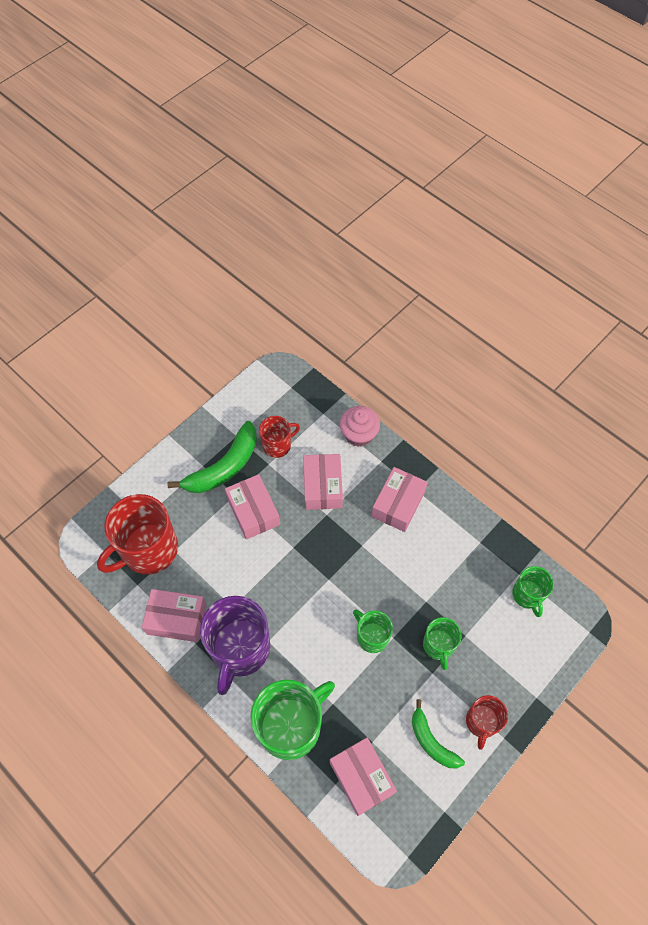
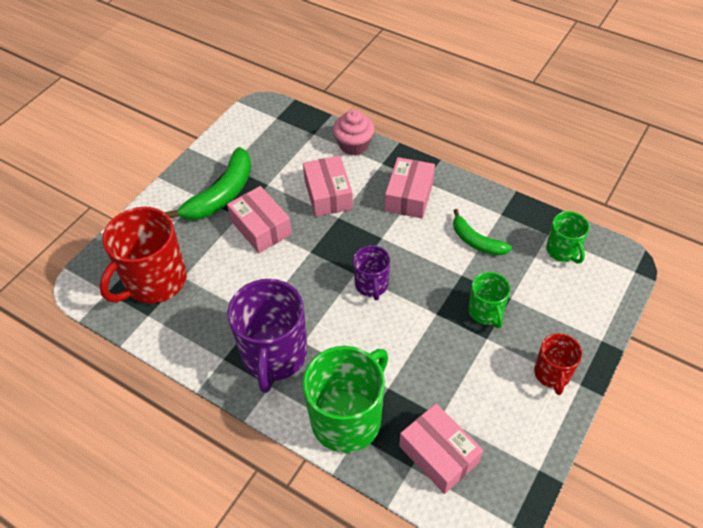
camera: 10 degrees left, 10 degrees down
pink box [142,589,207,642] -> none
red mug [259,416,300,458] -> none
green mug [353,609,393,653] -> none
green banana [412,699,465,768] -> green banana moved to [453,209,512,256]
none -> purple mug [353,245,390,300]

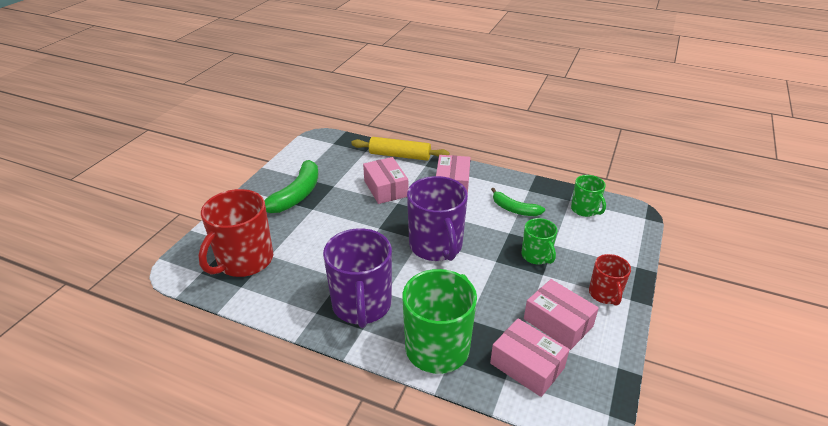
camera: 10 degrees left, 15 degrees down
pink box [227,186,292,253] -> pink box moved to [524,279,599,350]
pink cupcake [333,110,375,155] -> yellow rolling pin [351,137,450,161]
purple mug [353,245,390,300] -> purple mug [407,176,468,261], size x1.85

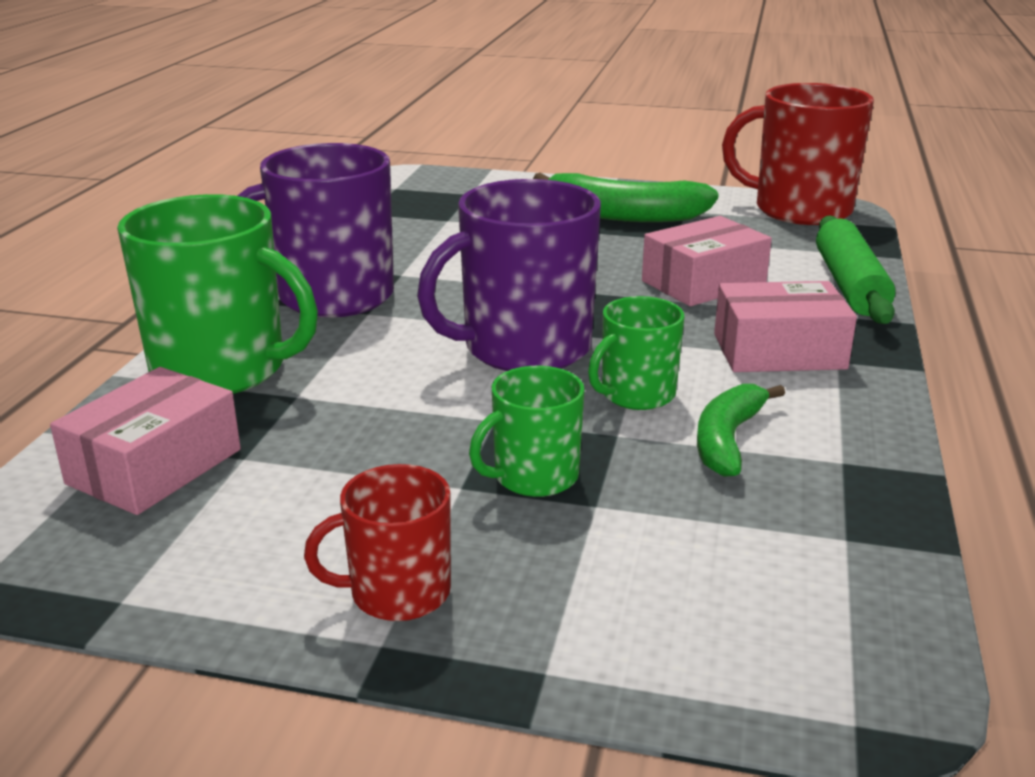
camera: 80 degrees right, 10 degrees down
red mug [198,189,273,277] -> red mug moved to [722,83,874,225]
yellow rolling pin [351,137,450,161] -> green rolling pin [816,216,896,324]
pink box [524,279,599,350] -> none
green mug [571,175,606,217] -> green mug moved to [588,296,684,410]

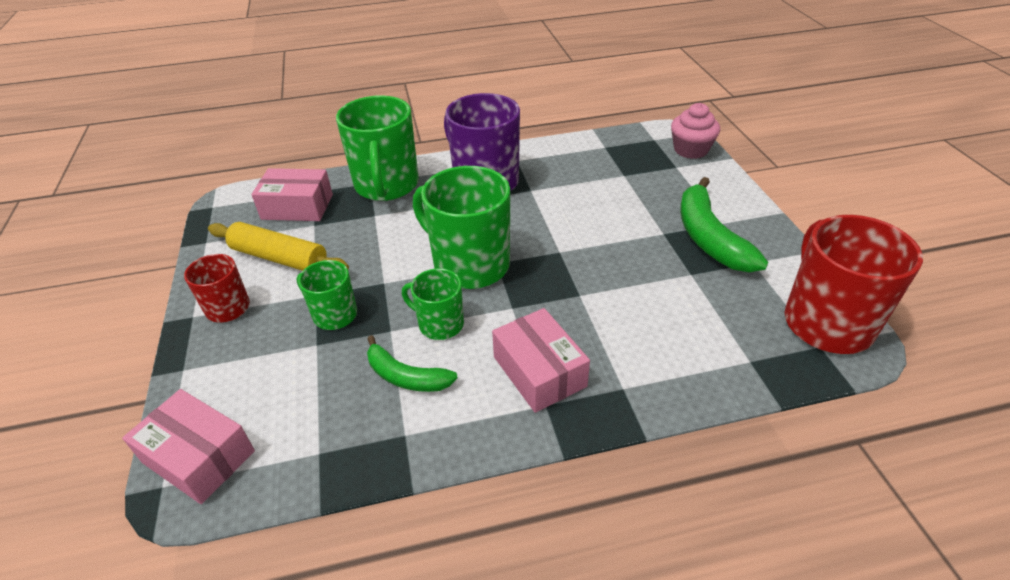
camera: 65 degrees right, 15 degrees up
purple mug [417,179,601,371] -> green mug [413,166,510,289]
pink box [642,216,772,306] -> pink box moved to [122,389,255,504]
green banana [697,384,785,477] -> green banana turned 150 degrees counterclockwise [367,335,458,392]
green rolling pin [816,216,896,324] -> none
none -> yellow rolling pin [208,222,349,271]
none -> pink cupcake [671,103,720,159]

